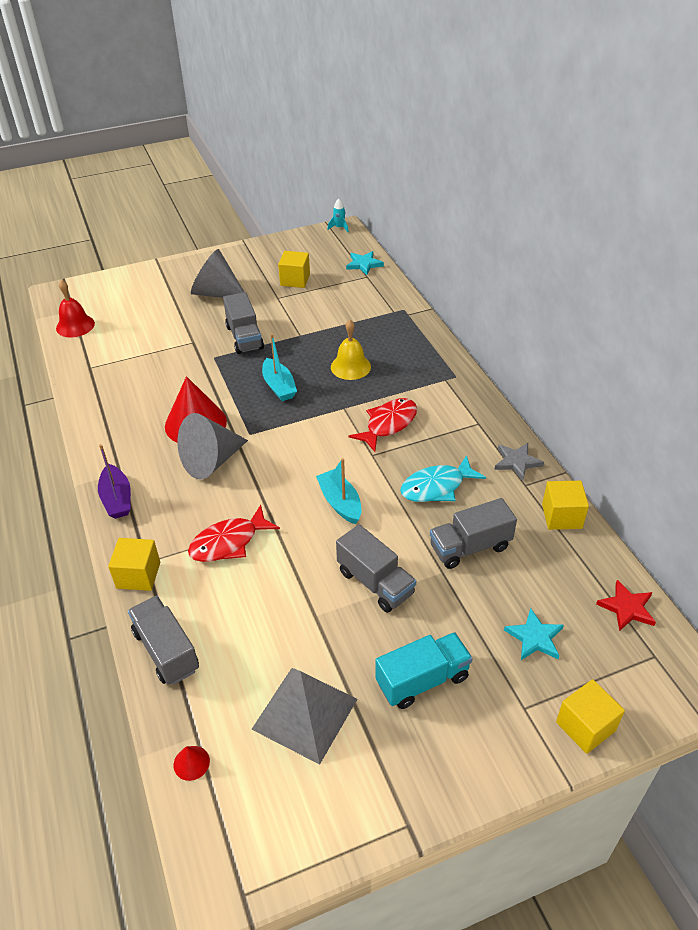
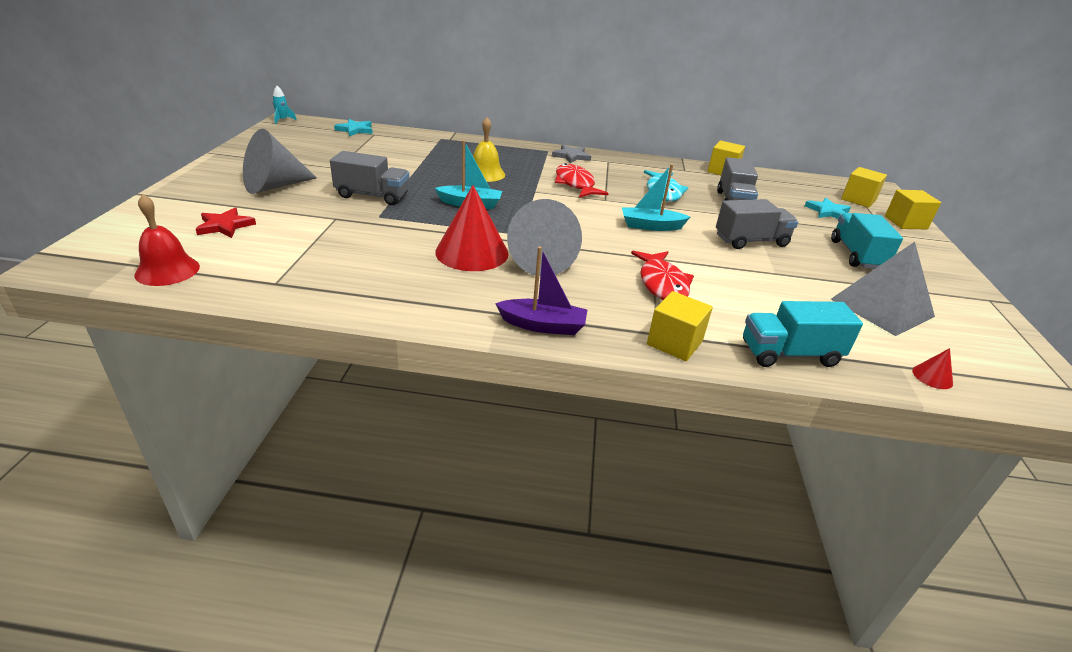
camera: 65 degrees left, 10 degrees down
grey truck [128,596,199,685] -> turquoise truck [743,301,863,367]
yellow cube [278,251,310,288] -> yellow cube moved to [841,167,887,208]
grey star [494,443,544,481] -> grey star moved to [552,145,591,164]
red star [596,580,656,631] -> red star moved to [196,208,256,238]

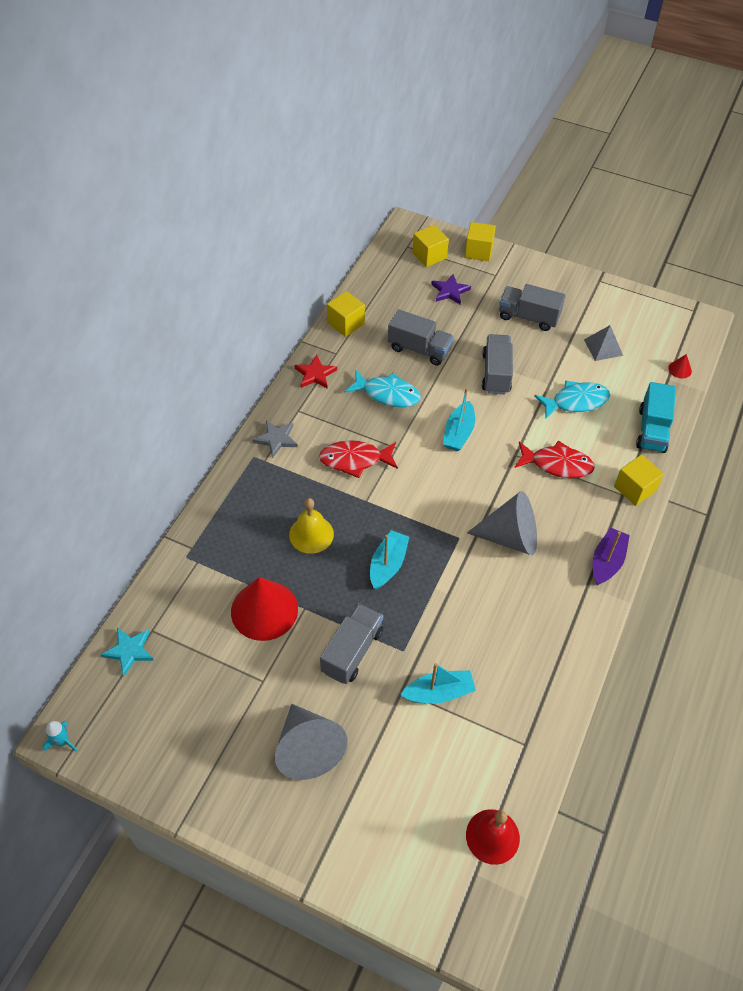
camera: 70 degrees left, 20 degrees up
red star [196,208,256,238] -> red star moved to [295,355,337,389]
red cone [435,185,509,271] -> red cone moved to [231,577,298,641]
turquoise star [805,198,851,219] -> purple star [431,274,471,305]
turquoise truck [831,213,903,269] -> grey truck [499,284,566,331]
grey pyramid [831,242,935,336] -> grey pyramid [584,325,623,361], size x0.59
none -> turquoise boat [400,663,476,704]
none -> turquoise fish [534,380,610,419]

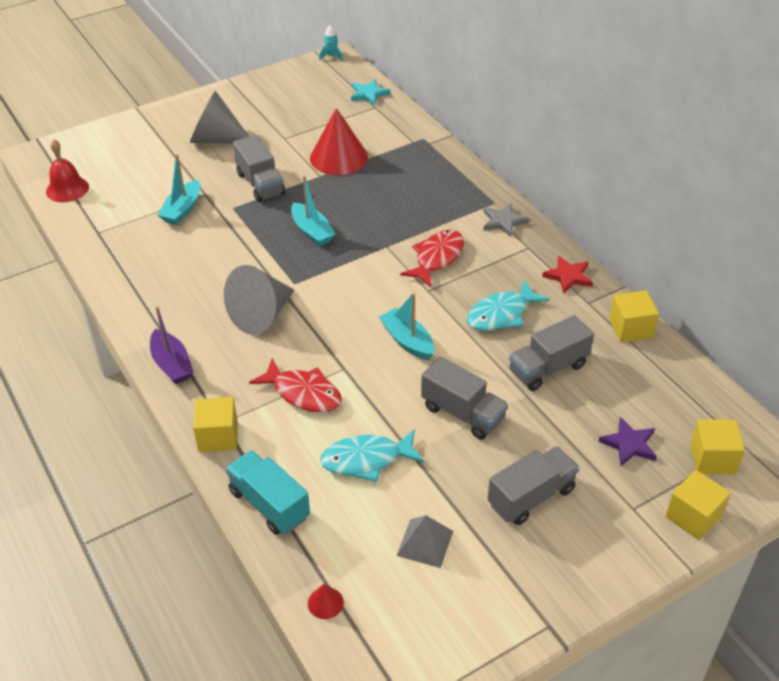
camera: 125 degrees right, 10 degrees down
yellow bell [289,498,334,554] -> none
red fish [514,441,595,478] -> red fish turned 105 degrees counterclockwise [249,358,342,412]
turquoise fish [534,380,610,419] -> turquoise fish turned 60 degrees clockwise [320,429,424,482]

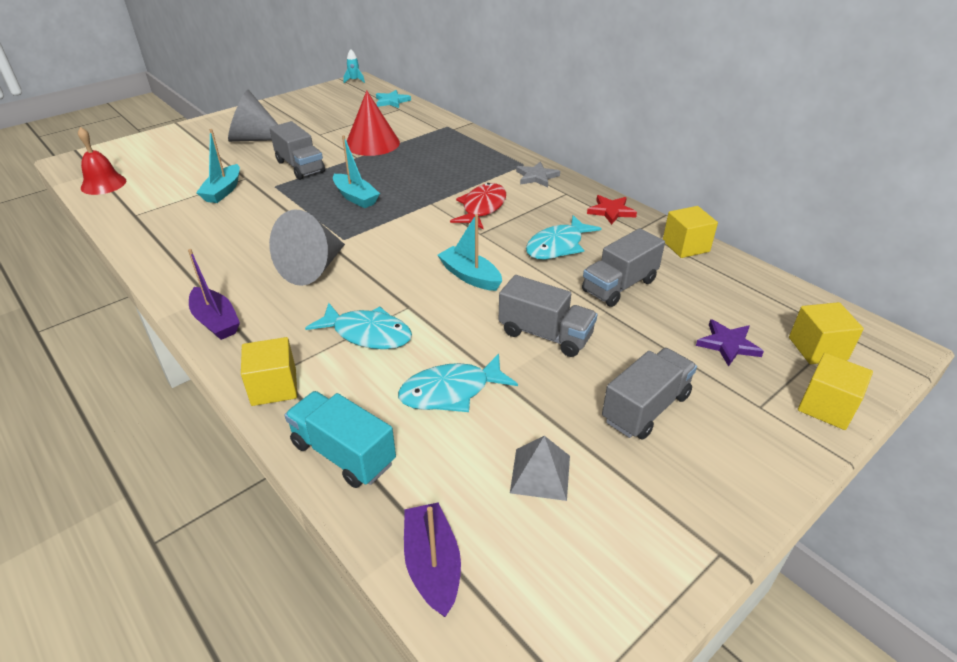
camera: 10 degrees left, 5 degrees down
red fish [249,358,342,412] -> turquoise fish [305,303,412,349]
red cone [308,584,344,619] -> purple boat [404,502,461,617]

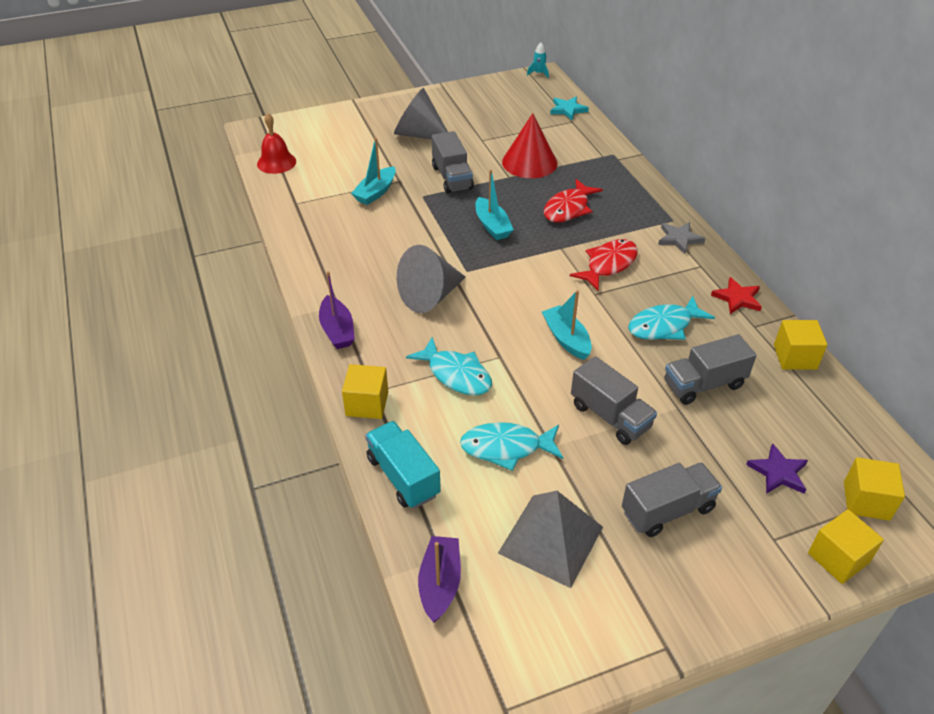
camera: 20 degrees right, 5 degrees up
grey pyramid [510,436,570,501] -> grey pyramid [498,491,603,588], size x1.70
none -> red fish [544,179,603,222]

